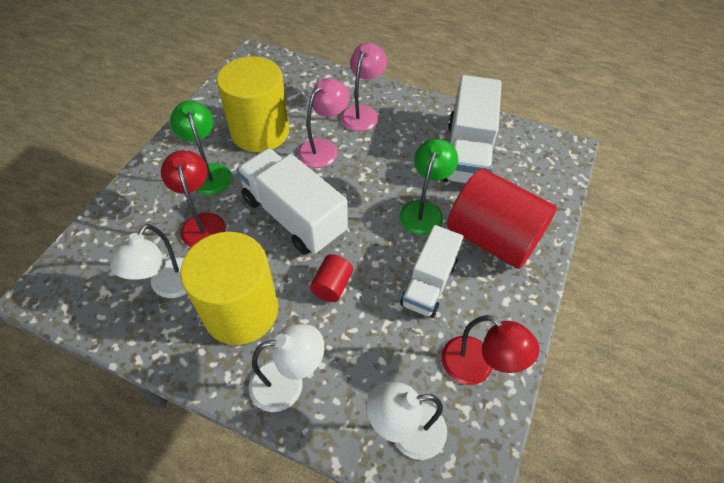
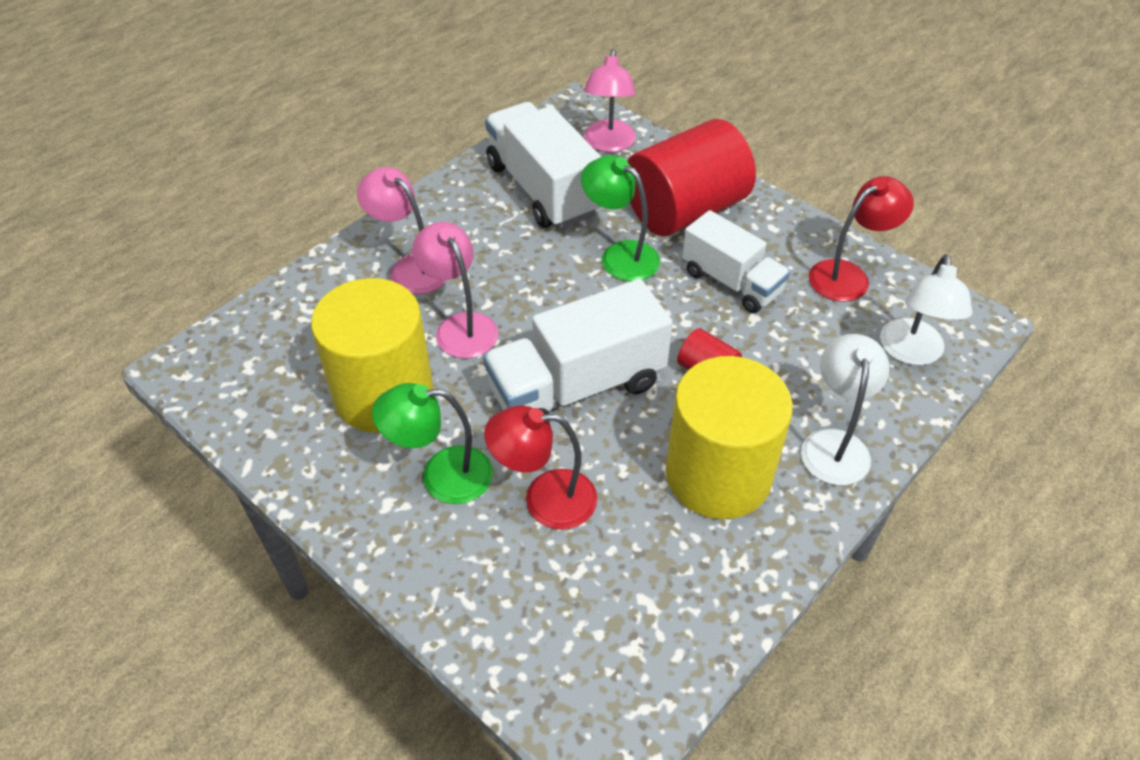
camera: 70 degrees left, 5 degrees down
white lamp [110,224,187,298] -> none
white truck [442,75,502,184] -> white truck turned 150 degrees counterclockwise [485,102,601,229]
none -> pink lamp [584,49,636,152]

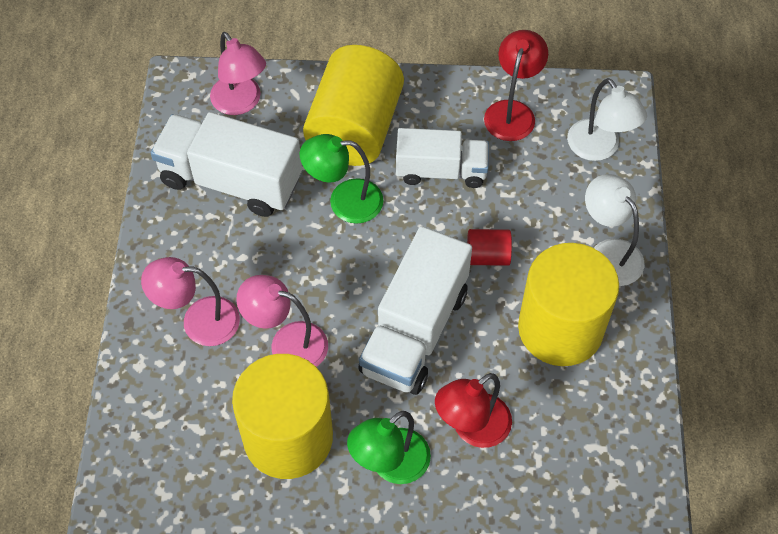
camera: 40 degrees left, 10 degrees up
red cylinder [627,119,756,236] -> yellow cylinder [303,45,404,166]

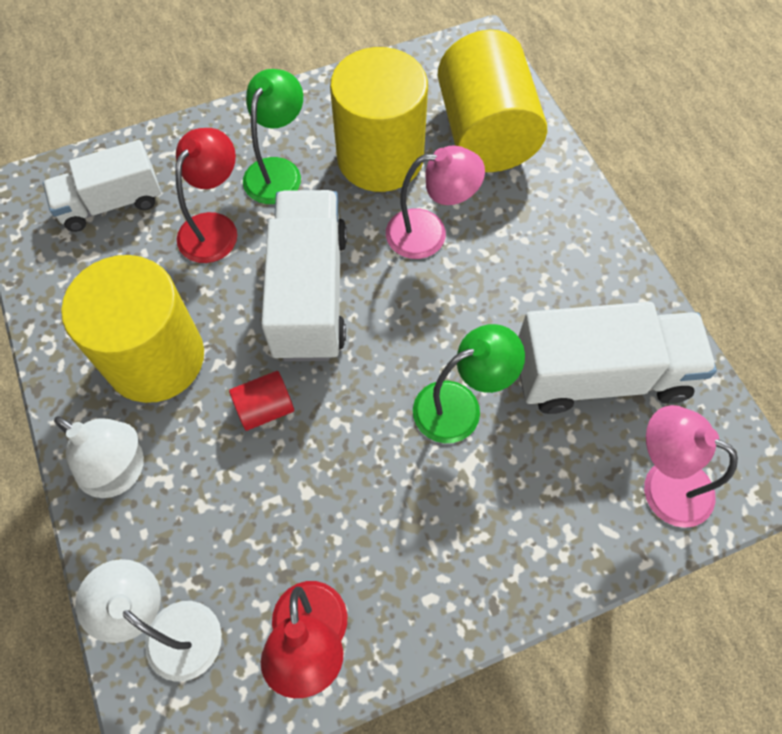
camera: 155 degrees right, 5 degrees up
pink lamp [141,257,240,346] -> none
yellow cylinder [303,45,404,166] -> yellow cylinder moved to [438,30,547,172]
white truck [396,128,489,188] -> white truck moved to [43,140,161,232]

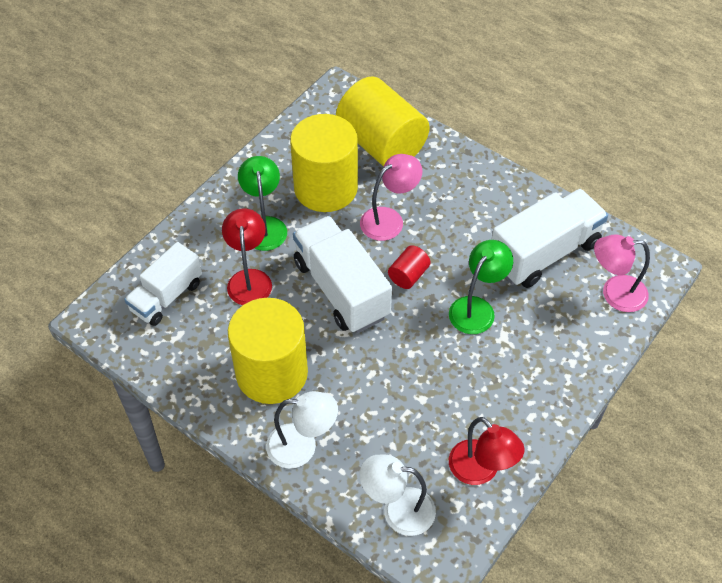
camera: 30 degrees left, 10 degrees down
red cylinder [229,371,294,431] -> red cylinder moved to [388,245,431,289]

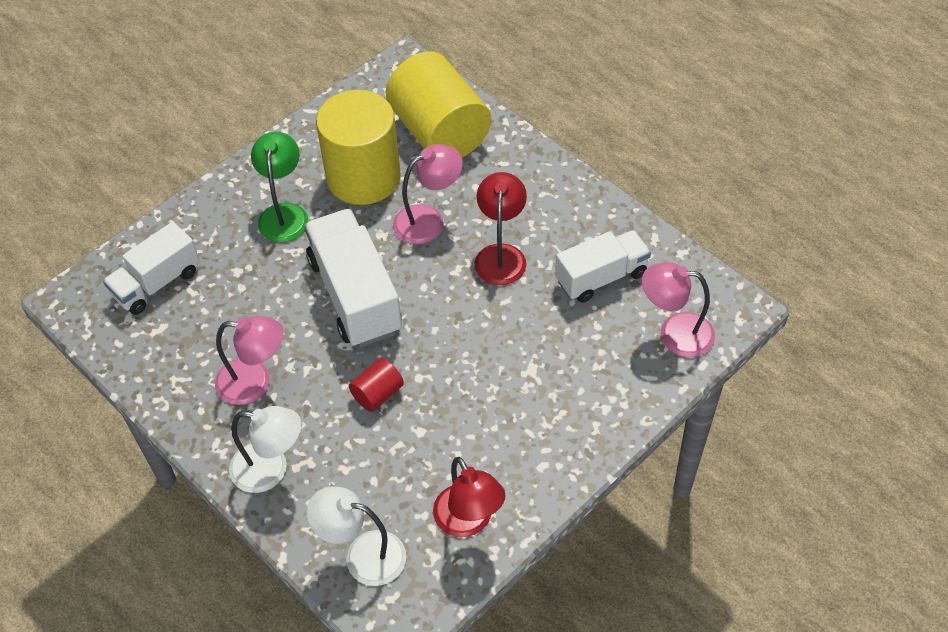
camera: 10 degrees right, 0 degrees up
red lamp [222,208,272,305] -> red lamp moved to [475,172,527,285]
yellow cylinder [228,298,308,404] -> pink lamp [215,315,284,405]
red cylinder [388,245,431,289] -> red cylinder moved to [349,358,404,412]
green lamp [449,240,513,334] -> none
white truck [491,189,608,288] -> white truck [555,230,651,303], size x0.66

